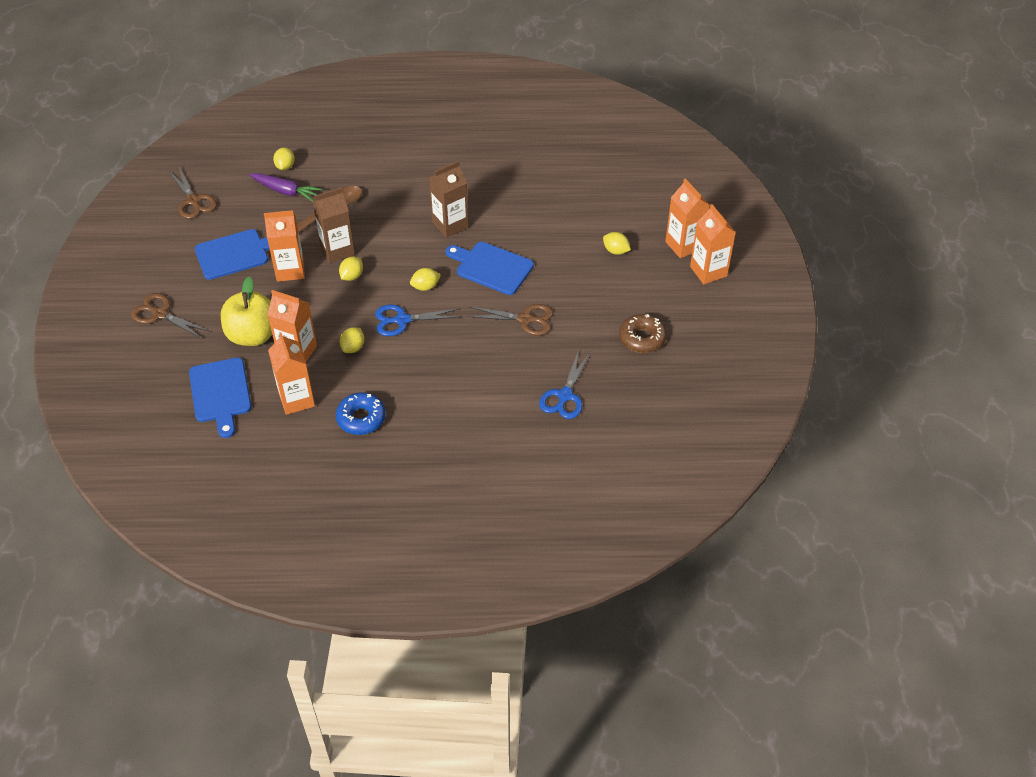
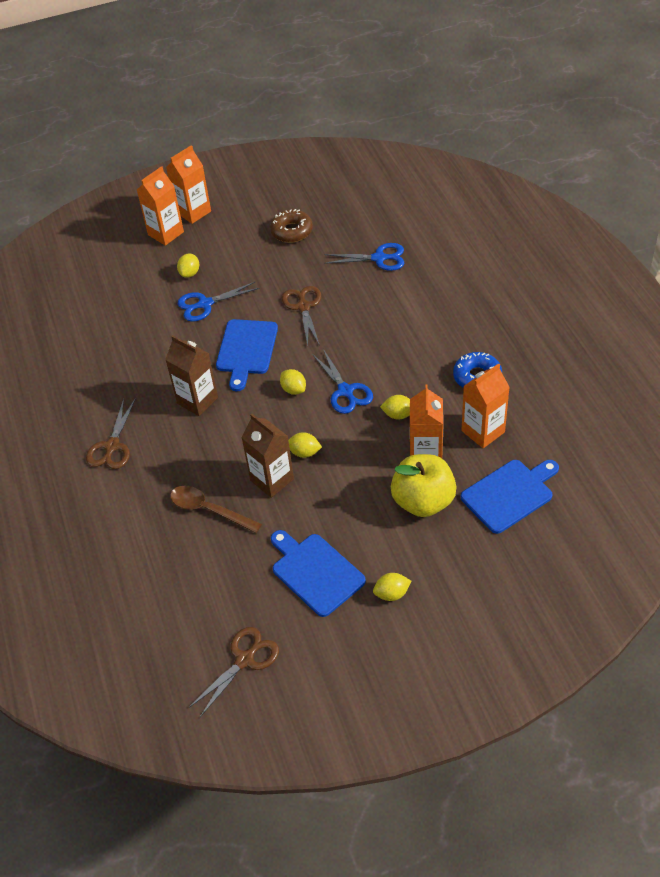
camera: 105 degrees left, 0 degrees up
brown scissors [131,293,209,338] -> brown scissors moved to [86,398,136,469]
purple carrot [249,173,322,202] -> none
orange carton [264,210,305,282] -> none
yellow lemon [273,147,295,170] -> yellow lemon moved to [373,573,411,601]
none -> blue scissors [178,282,260,322]

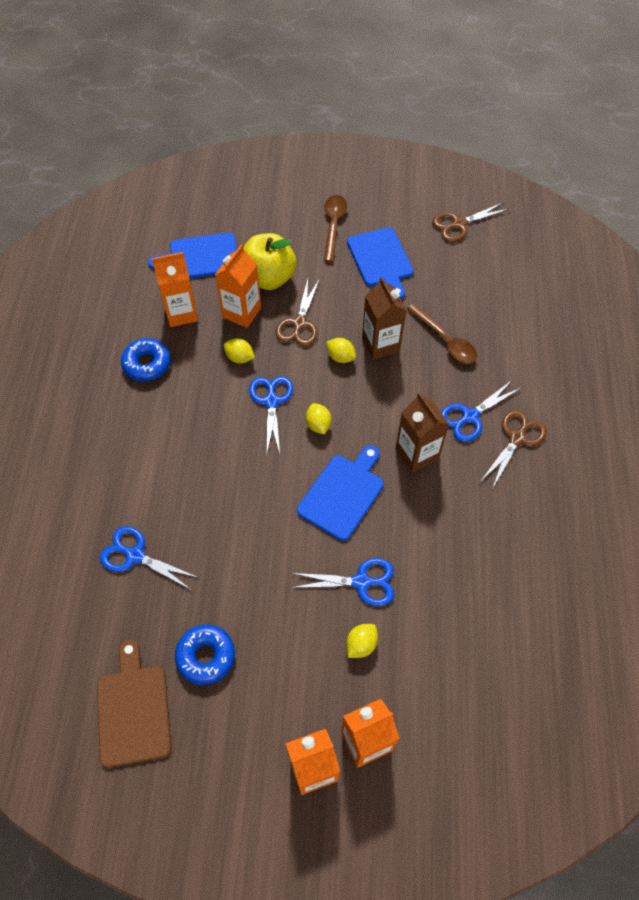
camera: 160 degrees left, 10 degrees up
brown donut [270,209,313,243] -> blue donut [175,624,235,685]
brown scissors [282,286,321,346] -> brown scissors moved to [275,278,320,346]
yellow lemon [373,573,411,601] -> brown spoon [324,195,347,262]
none -> brown cutting board [97,639,171,768]
none -> blue scissors [441,380,521,442]

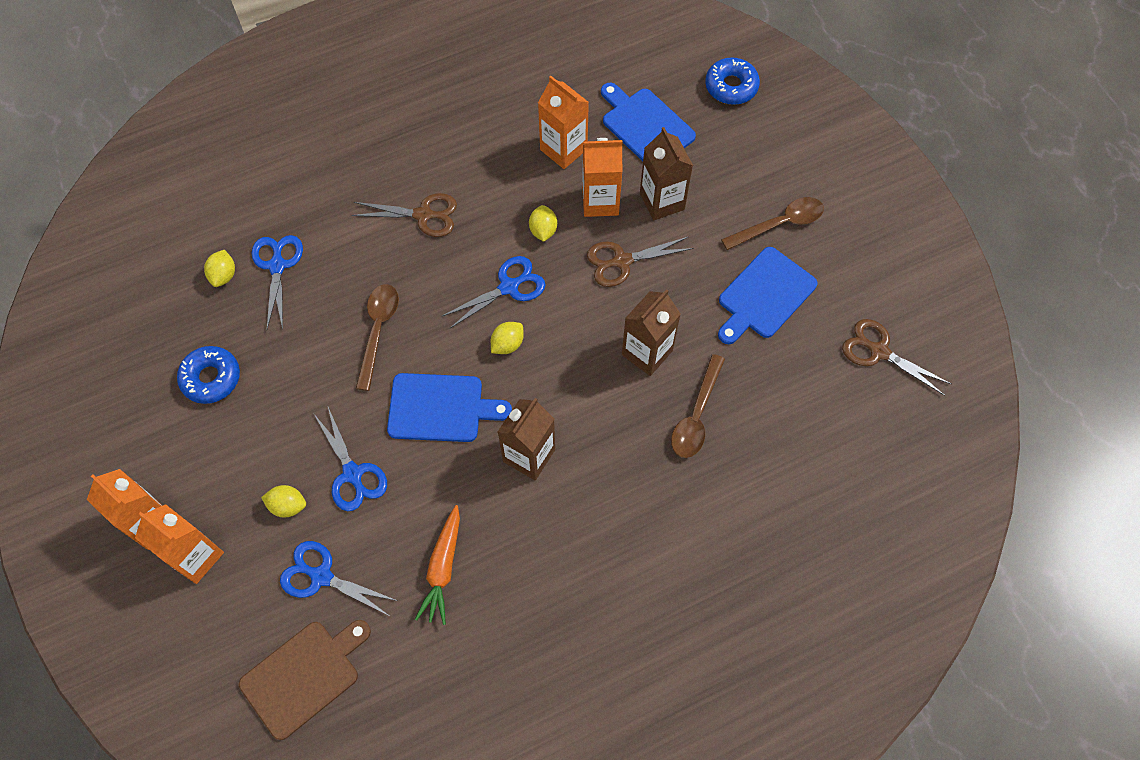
camera: 60 degrees right, 5 degrees up
brown cutting board [97,639,171,768] -> brown cutting board moved to [239,620,371,740]
blue donut [121,338,171,381] -> blue donut moved to [705,57,760,105]
yellow apple [243,233,296,290] -> brown carton [640,127,693,220]
yellow lemon [326,338,356,363] -> yellow lemon moved to [204,250,235,287]
blue scissors [441,380,521,442] -> blue scissors moved to [280,541,398,617]
brown scissors [480,410,547,489] -> brown scissors moved to [352,193,457,237]
none -> brown spoon [356,284,399,391]
none -> orange carrot [415,505,460,625]

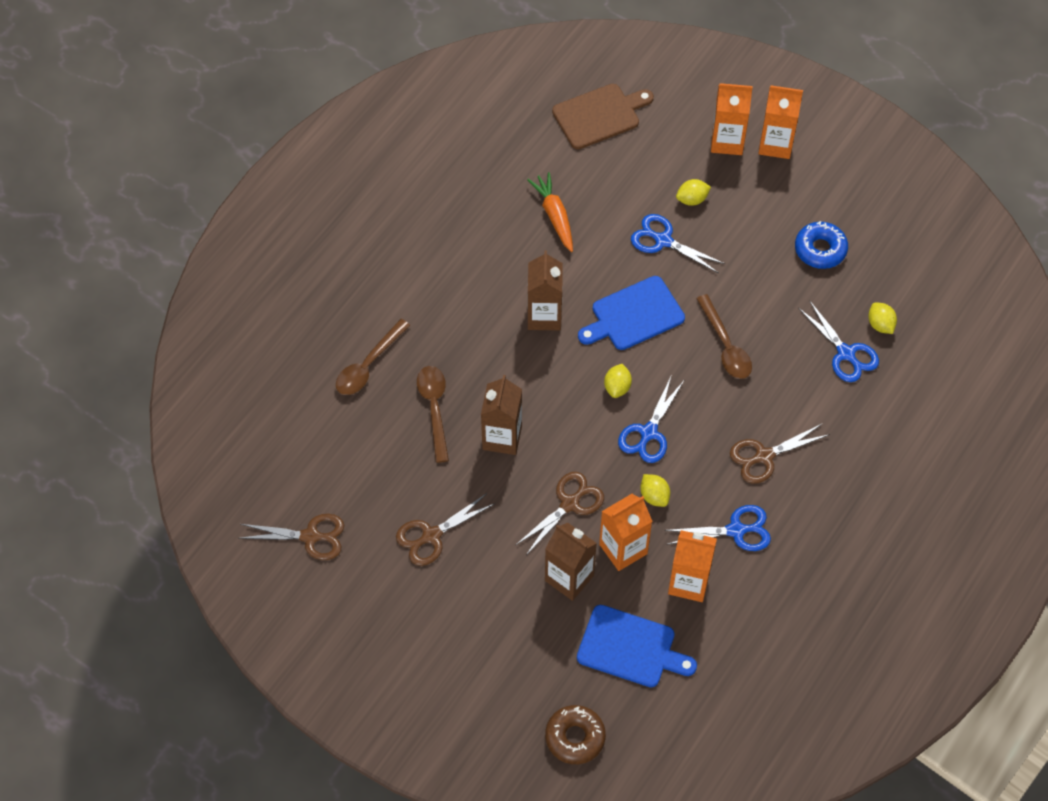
camera: 150 degrees right, 5 degrees down
brown cutting board [239,620,371,740] -> brown cutting board turned 135 degrees counterclockwise [552,84,654,149]
blue scissors [280,541,398,617] -> blue scissors moved to [664,505,771,551]
blue donut [705,57,760,105] -> brown donut [545,705,606,764]
blue cutting board [718,247,818,344] -> brown scissors [396,493,494,566]
brown spoon [721,197,824,250] -> brown spoon moved to [336,319,410,395]

